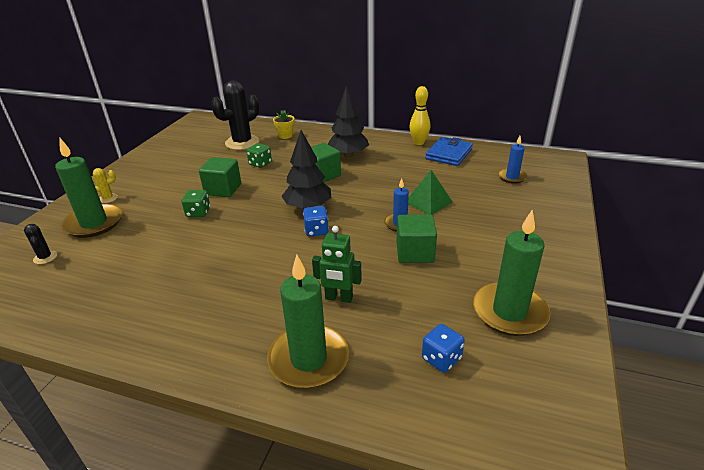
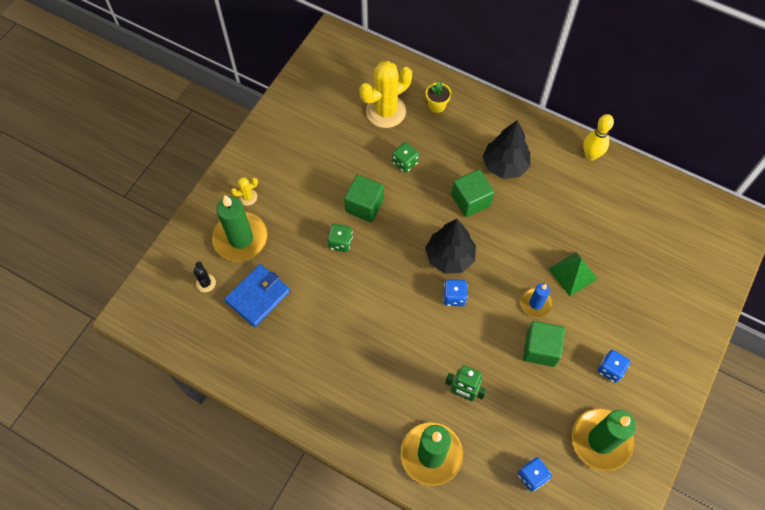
camera: 10 degrees right, 30 degrees up
black cactus [211,81,259,150] -> yellow cactus [359,61,412,128]
blue wallet [425,137,473,166] -> blue wallet moved to [224,264,290,327]
blue candle [498,136,527,184] -> none
none -> blue dice [598,350,630,383]

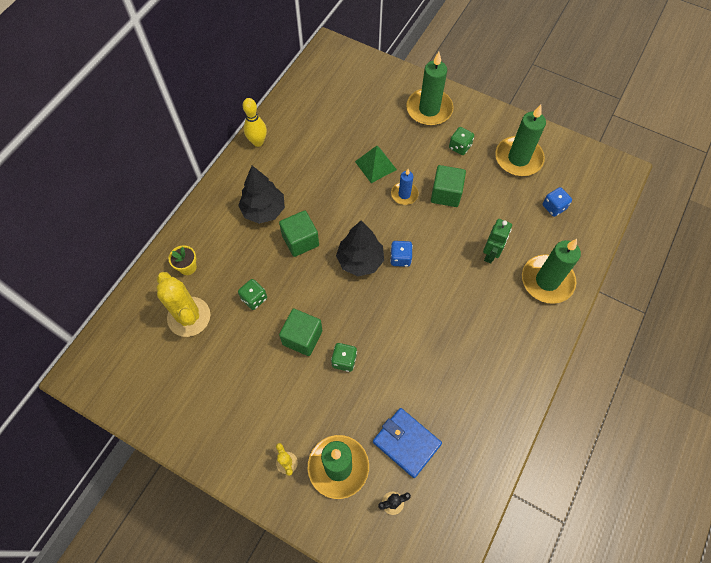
camera: 90 degrees left, 0 degrees up
blue dice [598,350,630,383] -> green dice [449,127,474,155]
none -> green candle [406,52,453,126]

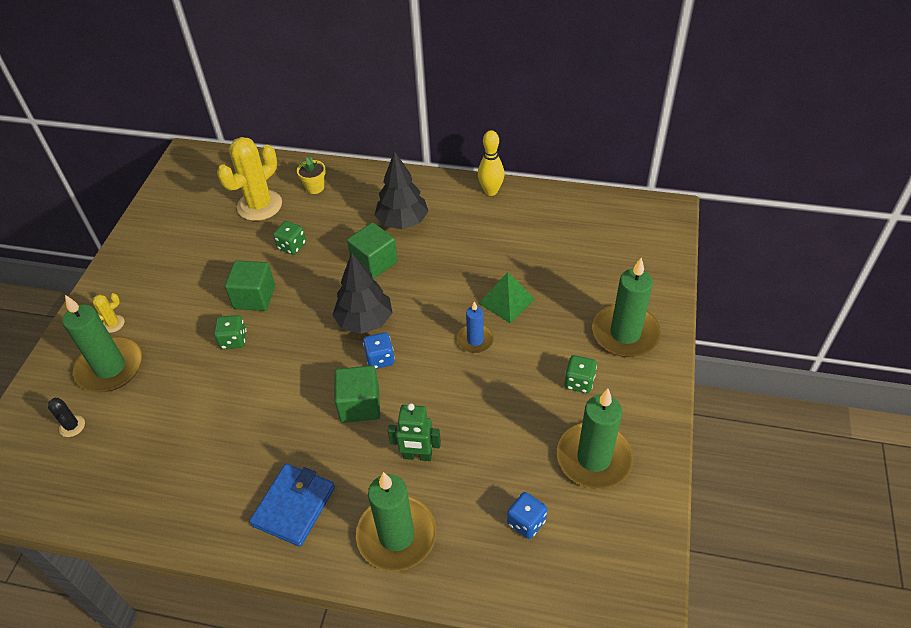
camera: 75 degrees right, 15 degrees down
blue wallet [373,408,442,478] -> blue wallet moved to [249,464,335,547]
green cube [431,165,466,207] -> green cube moved to [335,366,380,423]

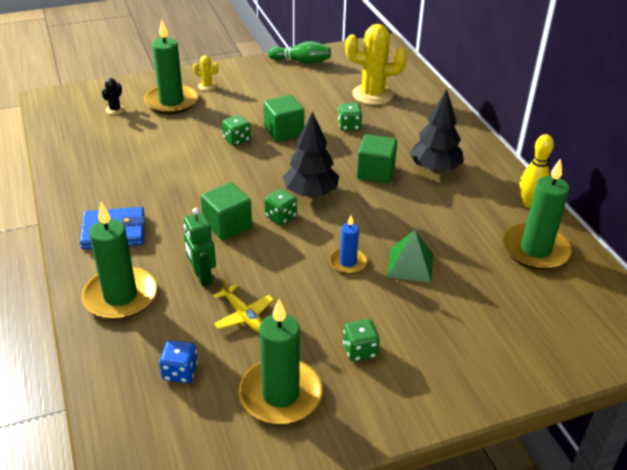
camera: 55 degrees right, 10 degrees down
yellow flower pot [297,157,326,194] -> none
blue dice [363,332,395,369] -> green dice [264,189,297,225]
green candle [592,258,661,357] -> green candle moved to [503,158,572,270]
none -> yellow plane [213,278,274,333]
none -> green bowling pin [268,41,331,64]

